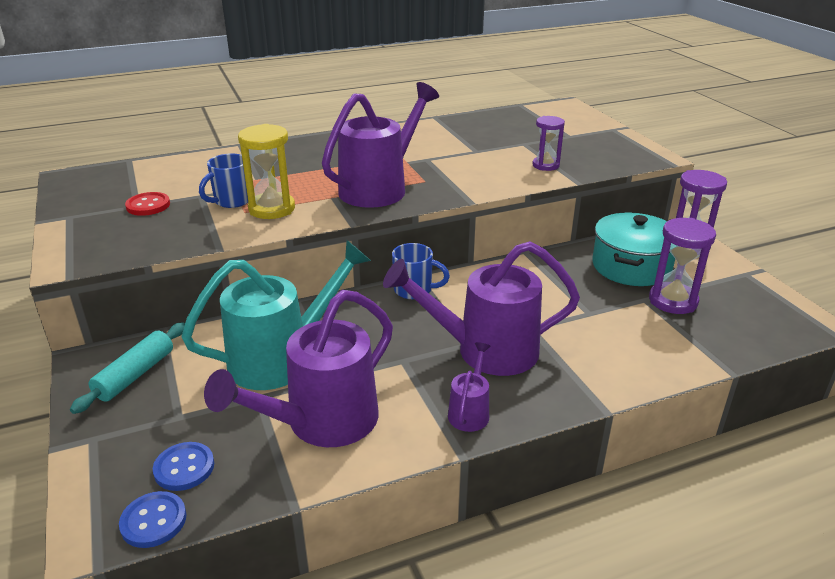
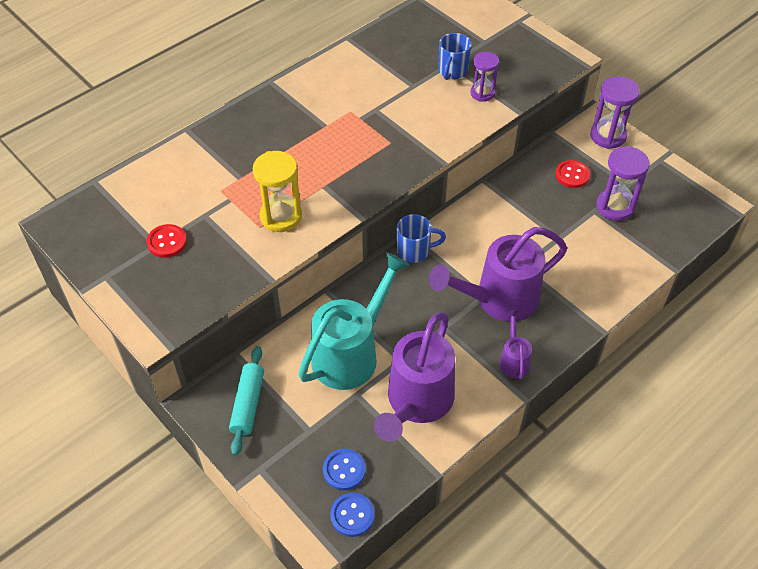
camera: 20 degrees left, 20 degrees up
blue mug [199,154,248,208] -> blue mug moved to [438,33,472,80]
purple watering can [322,82,439,208] -> none
turquoise pot [592,213,675,286] -> red button [555,160,590,188]

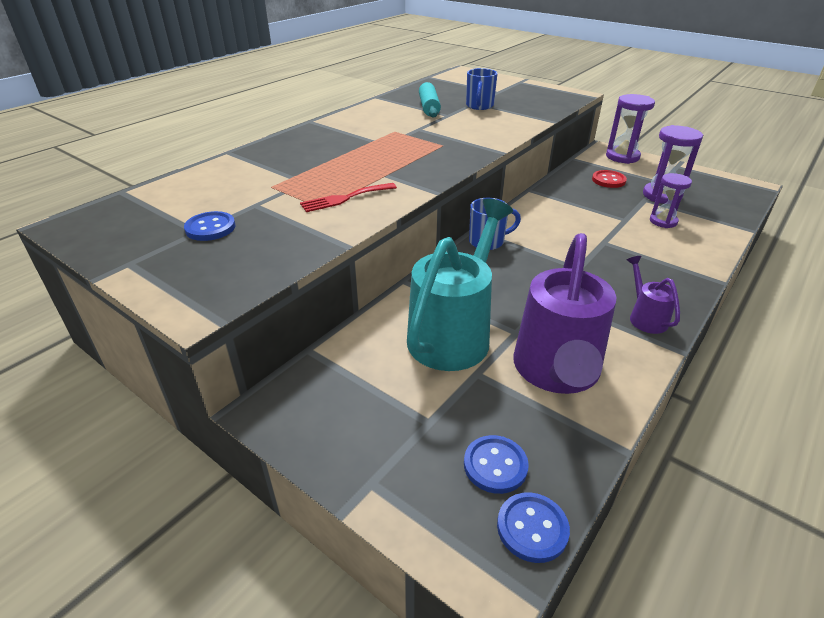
camera: 10 degrees left, 15 degrees down
red button [147,224,187,258] -> blue button [184,211,236,241]
turquoise rolling pin [229,346,264,456] -> turquoise rolling pin moved to [419,82,441,118]
yellow hourglass [253,151,302,232] -> red fork [300,183,397,212]
purple watering can [429,227,567,322] -> none
purple hourglass [470,52,499,102] -> purple hourglass moved to [650,173,692,228]

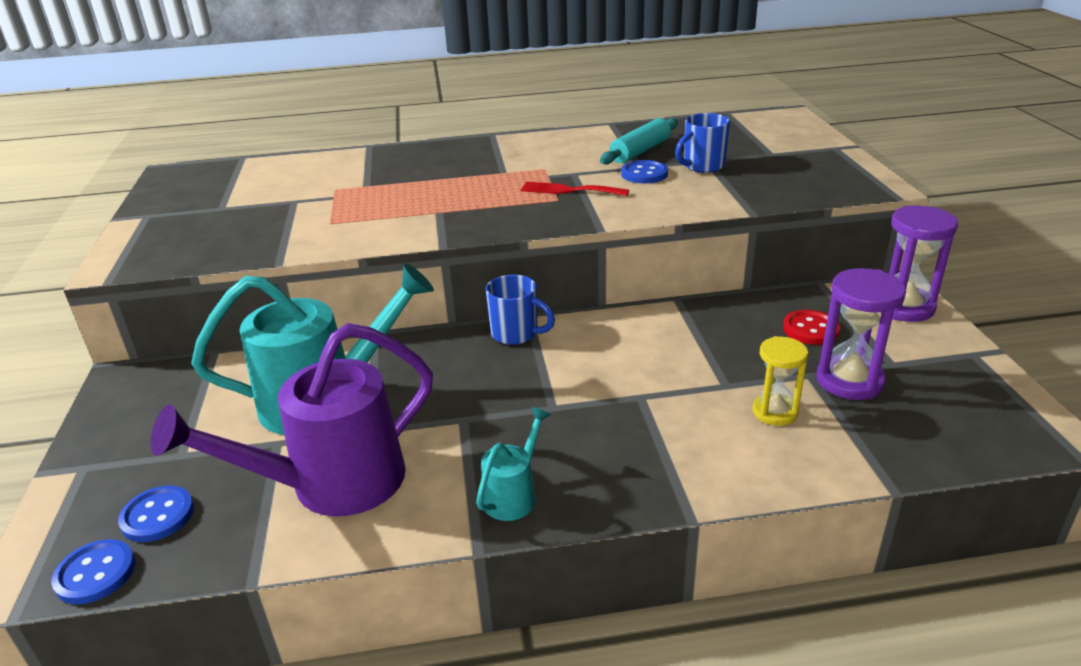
camera: 45 degrees right, 5 degrees down
blue button [184,211,236,241] -> blue button moved to [621,160,668,184]
red fork [300,183,397,212] -> red fork moved to [521,181,629,196]
purple watering can [627,256,680,334] -> turquoise watering can [476,407,551,521]
purple hourglass [650,173,692,228] -> yellow hourglass [753,336,808,426]

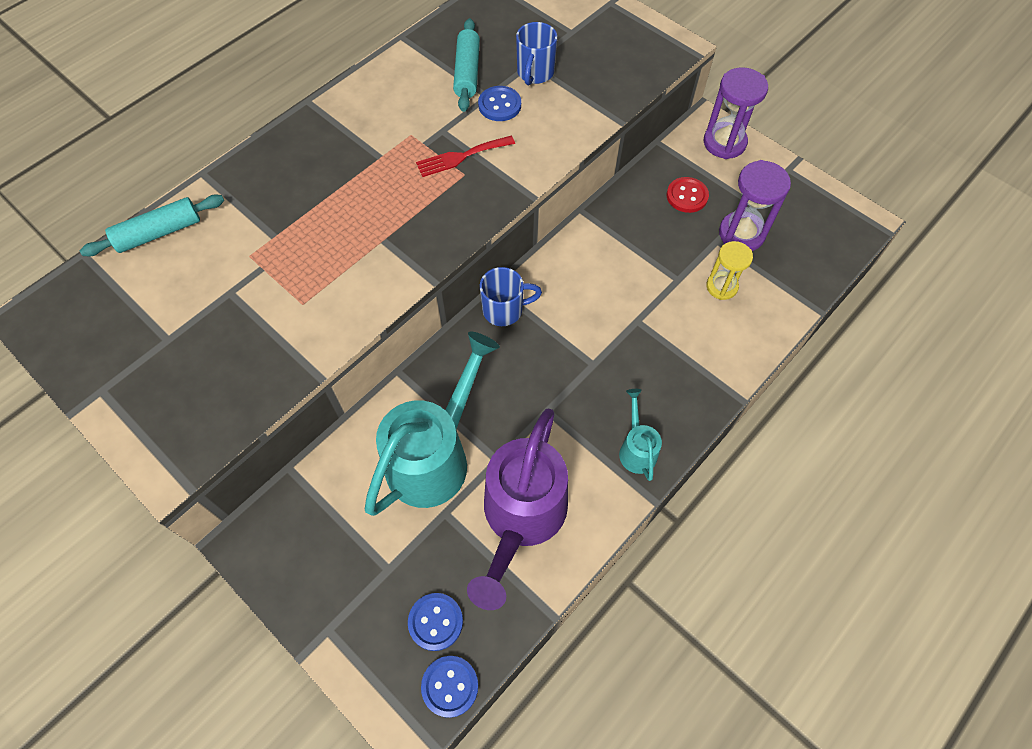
camera: 40 degrees left, 30 degrees up
none -> turquoise rolling pin [80,195,224,256]

